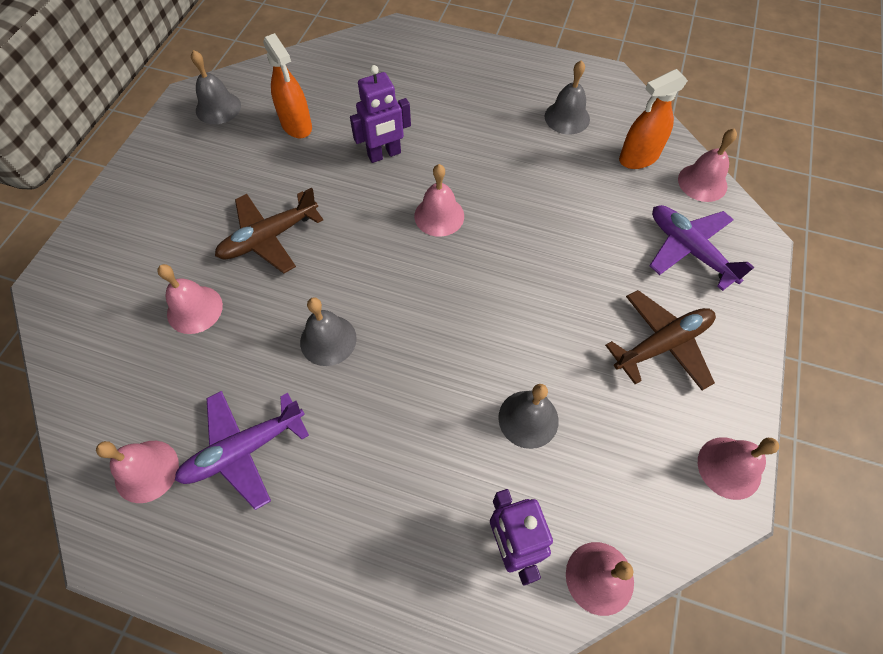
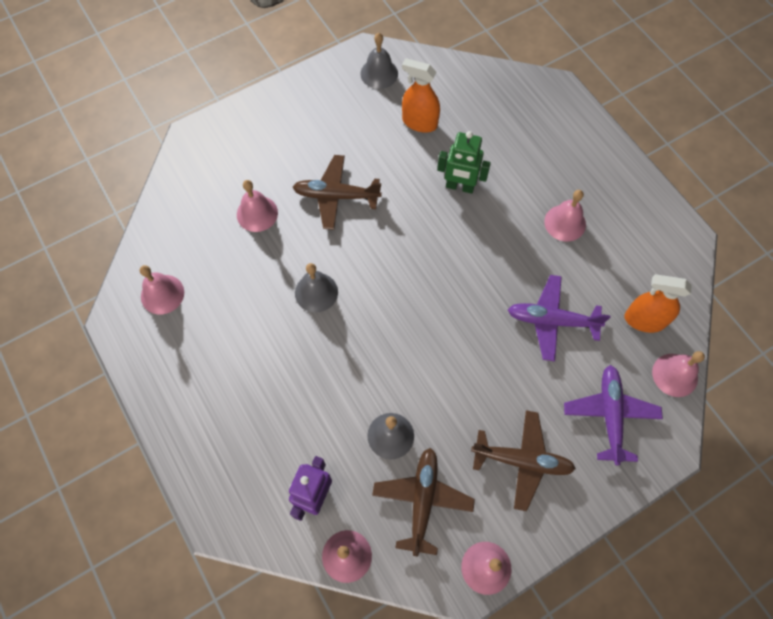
camera: 40 degrees right, 5 degrees up
purple plane [175,391,309,510] -> purple plane moved to [508,275,610,362]
orange spray bottle [263,33,312,138] -> orange spray bottle turned 105 degrees clockwise [402,58,440,133]
purple robot [350,65,411,163] -> green robot [437,131,491,194]
pink bell [414,164,464,237] -> pink bell moved to [544,190,586,242]
grey bell [544,60,590,134] -> none
none -> brown plane [372,448,475,557]

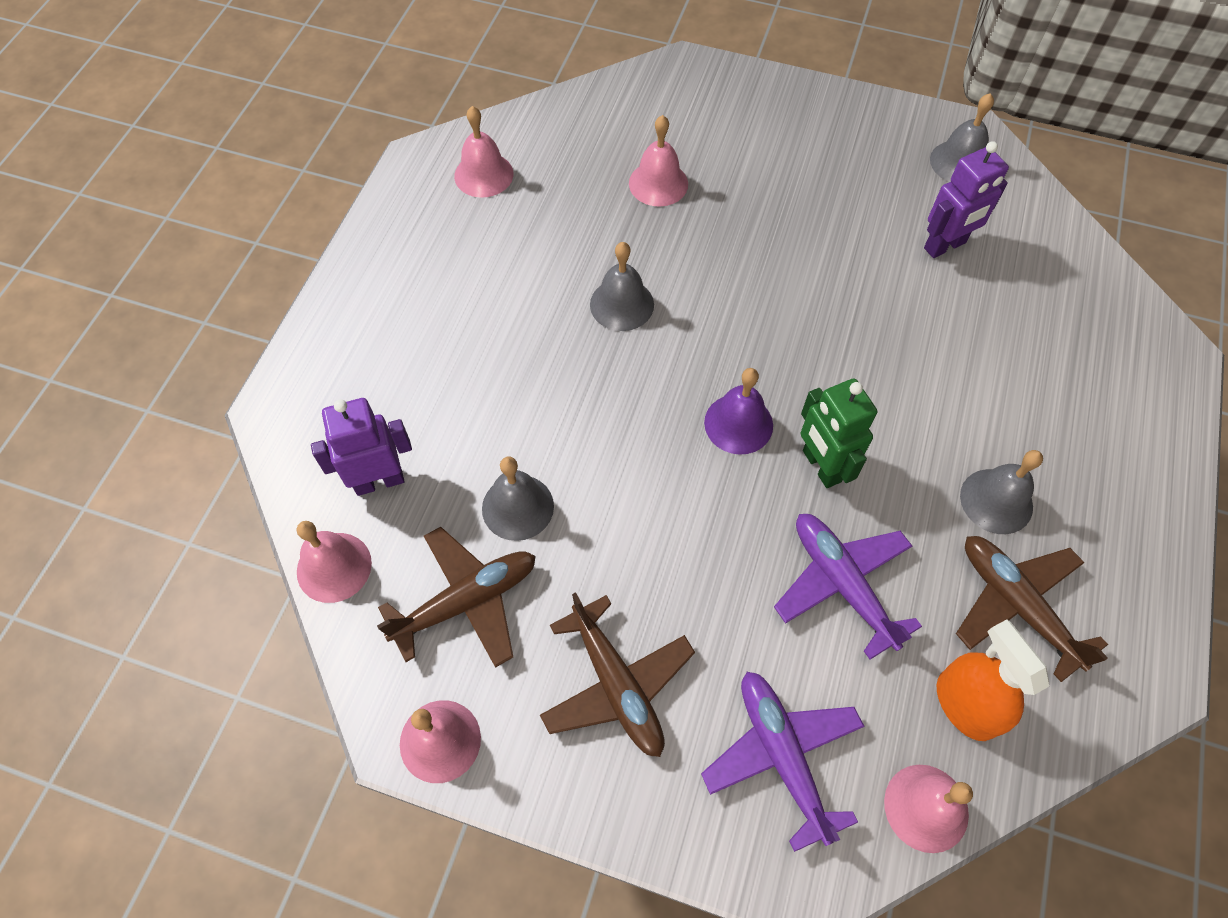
camera: 50 degrees right, 5 degrees down
brown plane [293,155,382,230] -> brown plane moved to [956,536,1108,682]
orange spray bottle [402,58,440,133] -> purple robot [924,141,1009,258]
green robot [437,131,491,194] -> green robot moved to [800,378,877,488]
pink bell [544,190,586,242] -> grey bell [960,450,1043,534]
purple plane [564,365,663,465] -> purple plane turned 75 degrees counterclockwise [701,672,865,852]
none -> purple bell [704,368,773,455]

